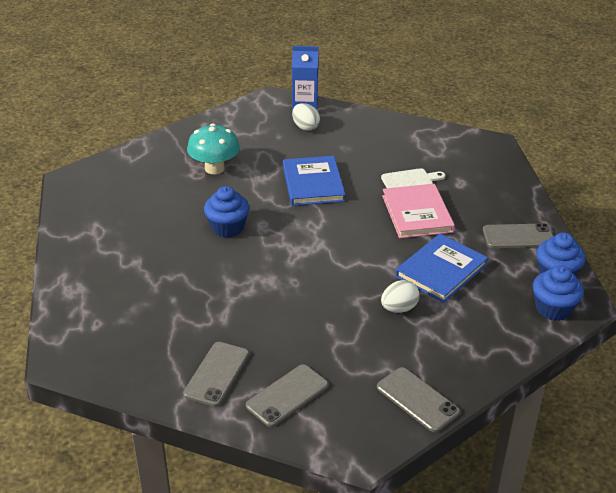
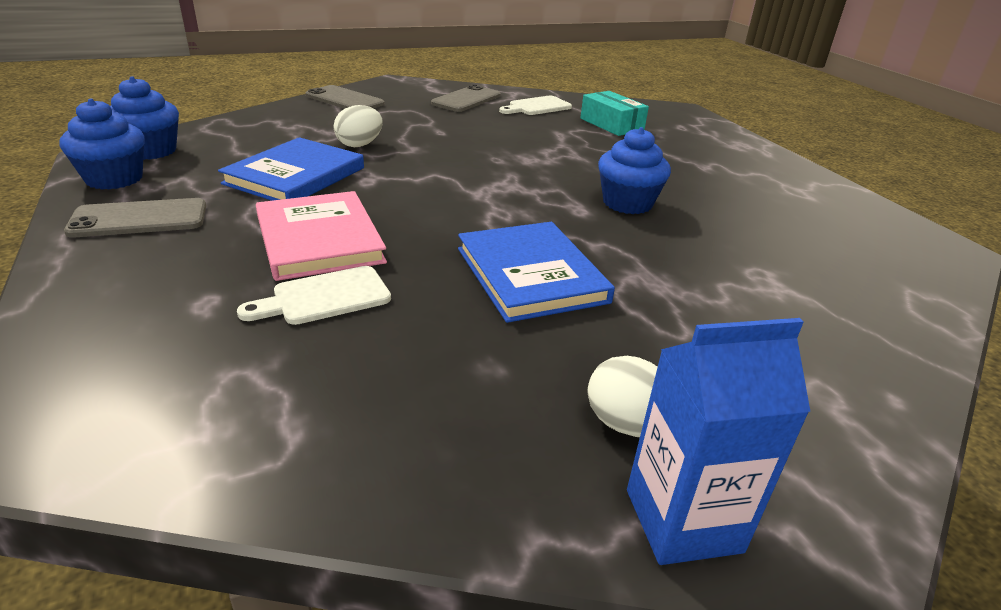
camera: 165 degrees right, 5 degrees down
grey phone [183,342,249,407] -> white cutting board [499,96,572,115]
turquoise mushroom [187,124,240,174] -> none
none -> turquoise box [580,91,649,136]

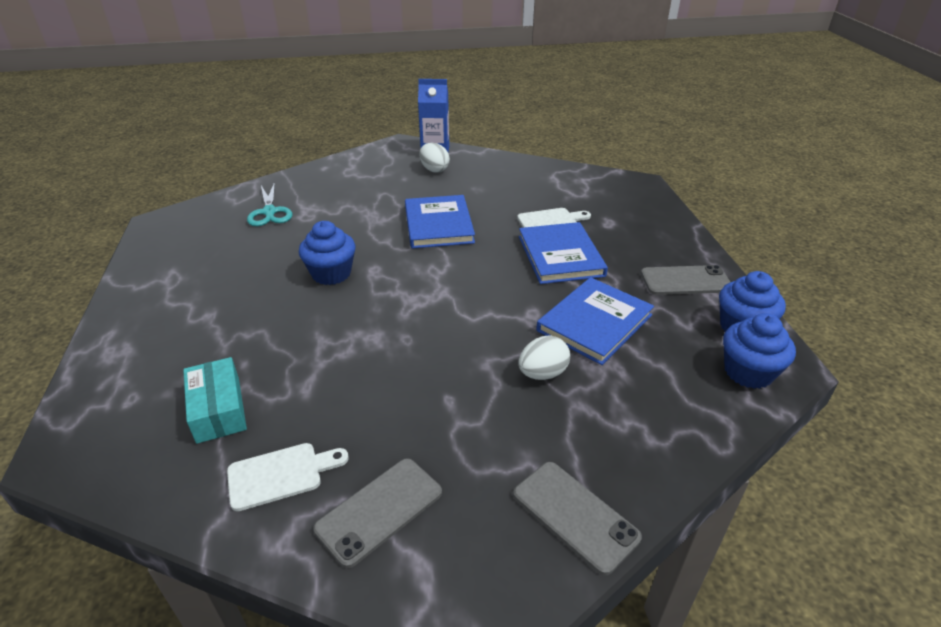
camera: 165 degrees left, 5 degrees up
pink book [256,191,387,281] -> blue book [519,222,608,284]
none -> turquoise scissors [247,182,292,226]

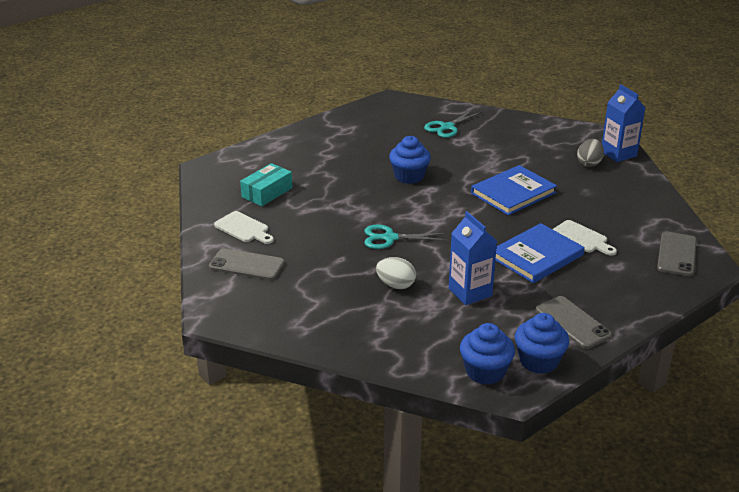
camera: 60 degrees right, 5 degrees down
white egg [420,143,450,173] -> grey egg [577,139,604,167]
grey phone [513,462,642,575] -> grey phone moved to [657,232,697,276]
blue book [536,277,654,365] -> blue carton [449,211,497,305]
none -> turquoise scissors [364,224,447,249]

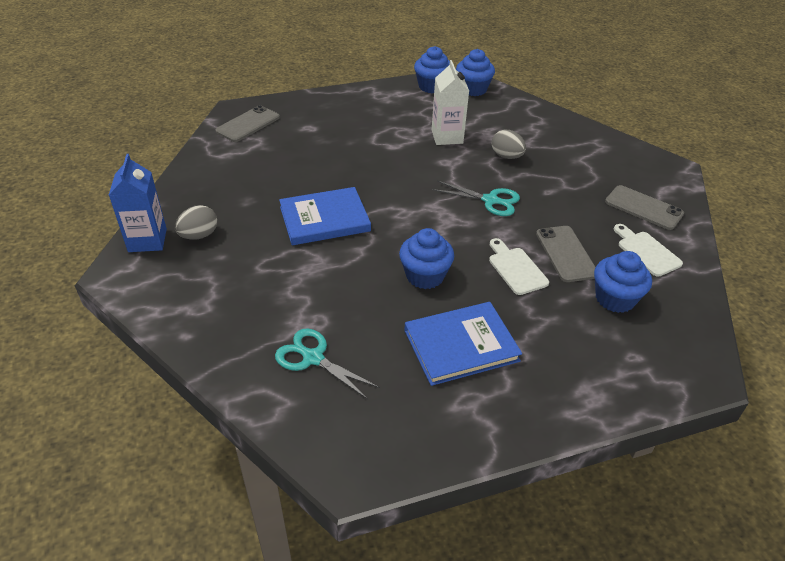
camera: 160 degrees left, 10 degrees up
turquoise box [240,163,293,206] -> blue cupcake [594,251,652,313]
white egg [376,257,416,289] -> grey egg [491,129,526,159]
turquoise scissors [424,109,482,138] -> turquoise scissors turned 120 degrees counterclockwise [275,329,380,399]
blue carton [449,211,497,305] -> white carton [432,60,469,145]
blue book [495,223,584,283] -> blue book moved to [404,302,522,386]
grey phone [536,296,612,349] -> grey phone moved to [536,226,595,282]
white cutting board [553,220,617,256] -> white cutting board moved to [489,238,549,295]

